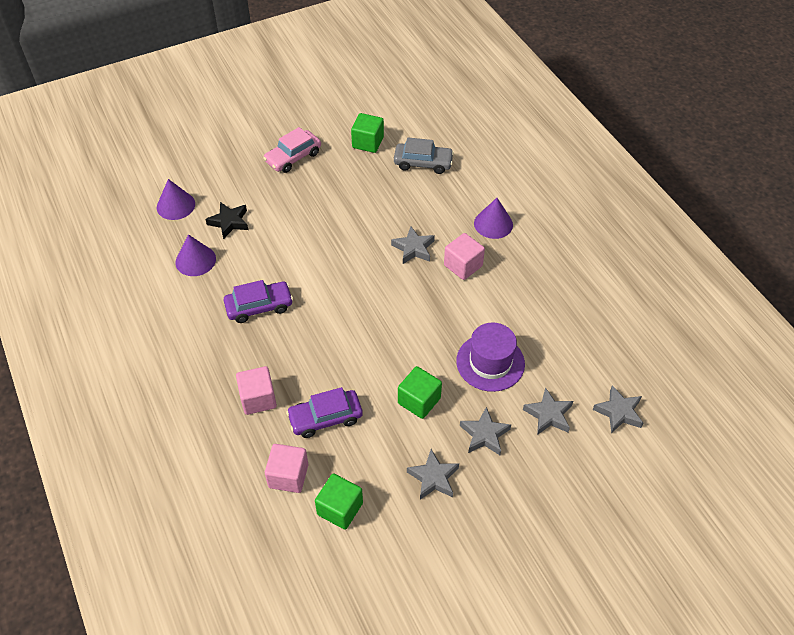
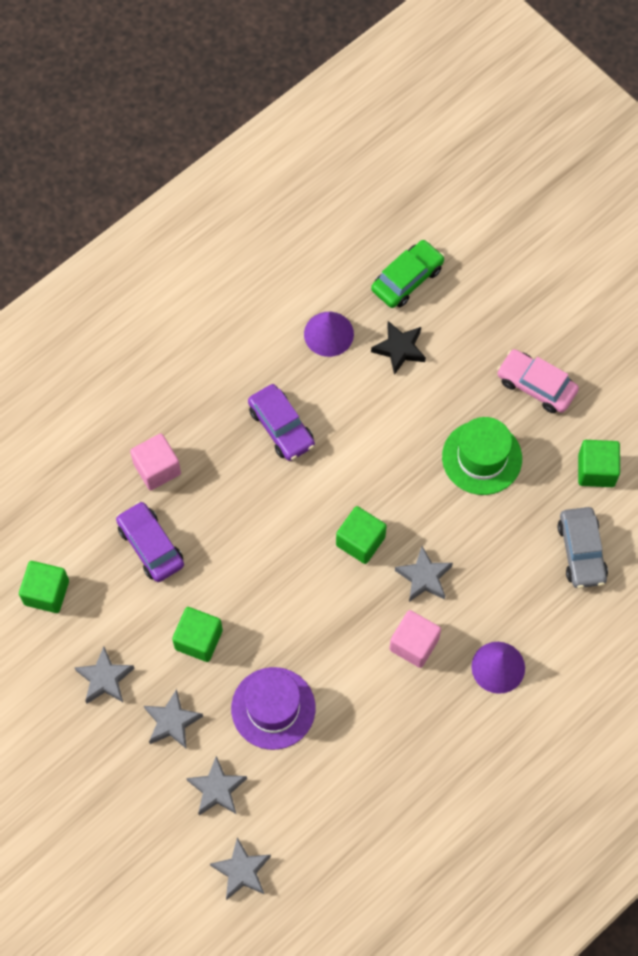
camera: 75 degrees right, 15 degrees up
purple cone [157,179,195,220] -> green car [371,240,445,308]
pink cube [265,444,308,493] -> none
none -> green cube [336,506,387,564]
none -> green hat [442,417,522,495]

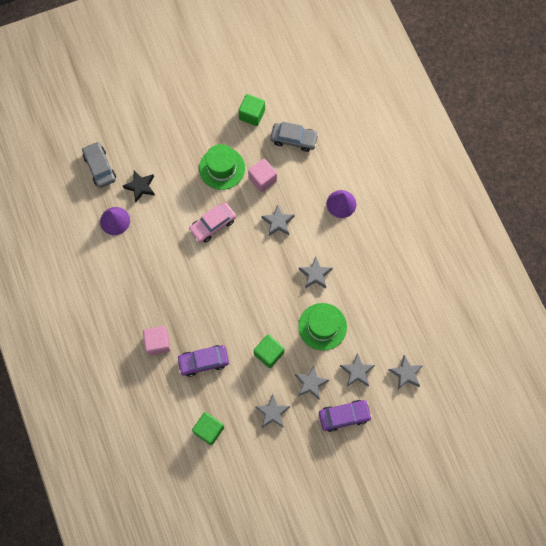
camera: 70 degrees left, 5 degrees up
purple hat [231,667,316,750] -> green hat [298,303,347,351]
purple car [248,384,315,461] -> purple car moved to [319,400,372,432]
green cube [336,506,387,564] -> none
green car [371,240,445,308] -> grey car [82,142,116,188]
pink cube [389,610,441,668] -> pink cube moved to [248,159,277,192]
pink car [497,349,579,413] -> pink car moved to [189,202,236,243]
none -> grey star [299,256,332,288]

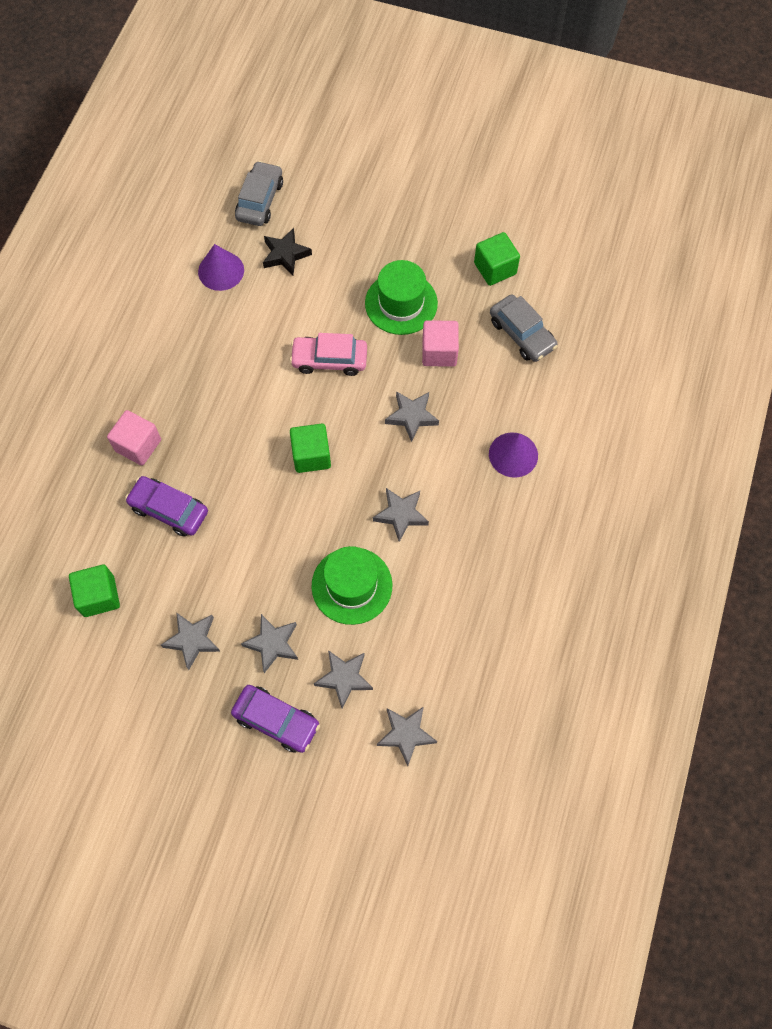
camera: 40 degrees right, 5 degrees down
green cube [254,335,284,368] -> green cube moved to [290,424,331,473]

